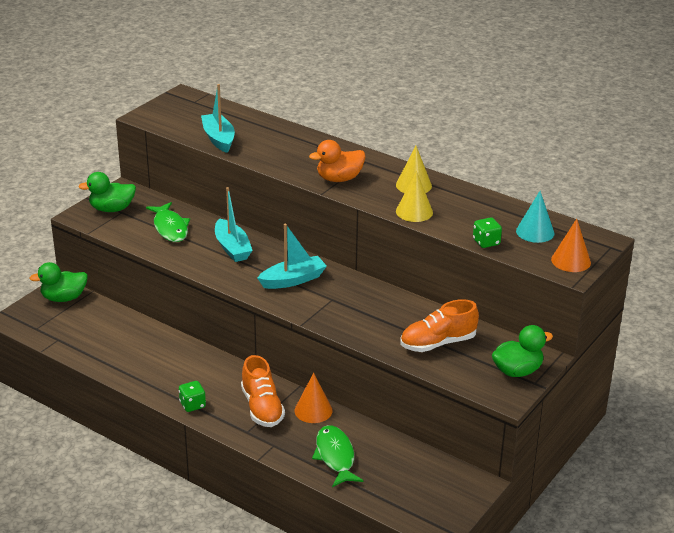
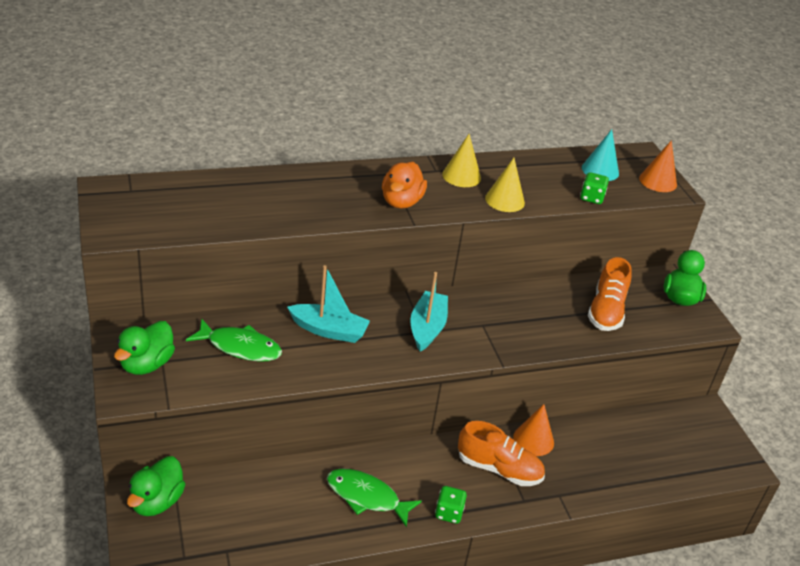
camera: 55 degrees left, 5 degrees up
turquoise boat [201,84,235,153] -> none
green fish [312,425,363,487] -> green fish moved to [327,468,422,528]

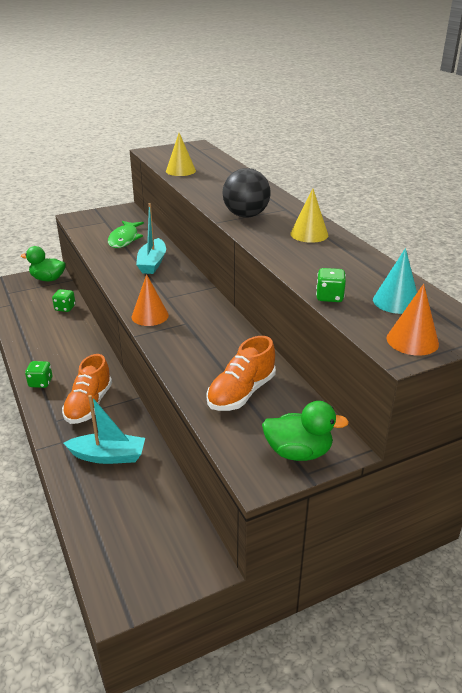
camera: 85 degrees right, 5 degrees down
green duck [114,321,175,375] -> none
green fish [327,468,422,528] -> none
orange duck [382,162,427,209] -> black ball [222,168,271,218]
turquoise boat [410,272,448,352] -> turquoise boat moved to [63,395,145,464]
yellow cone [485,158,525,212] -> yellow cone moved to [166,133,196,176]
orange cone [513,404,554,456] -> orange cone moved to [132,274,169,326]
orange shoe [588,257,632,331] -> orange shoe turned 60 degrees counterclockwise [206,336,276,411]
none -> green dice [52,289,75,312]

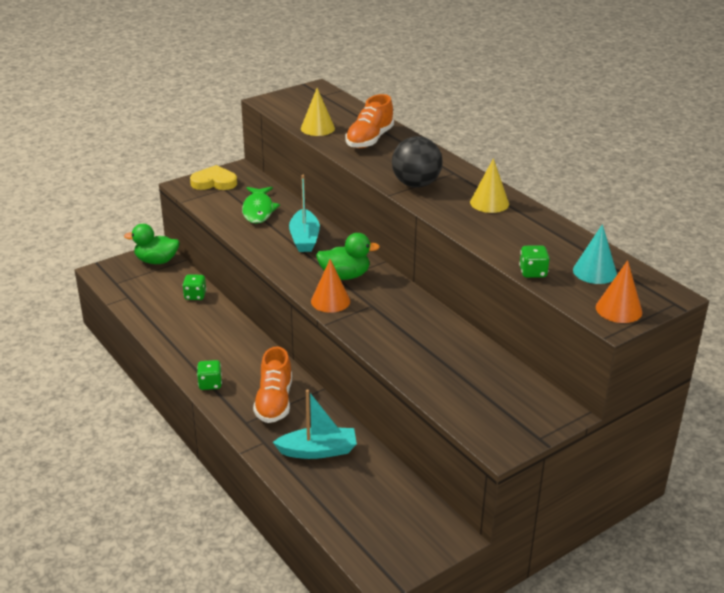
camera: 10 degrees left, 0 degrees up
orange shoe [206,336,276,411] -> orange shoe moved to [346,94,394,148]
green duck [262,401,349,461] -> green duck moved to [316,233,380,280]
none -> yellow heart [190,165,237,190]

